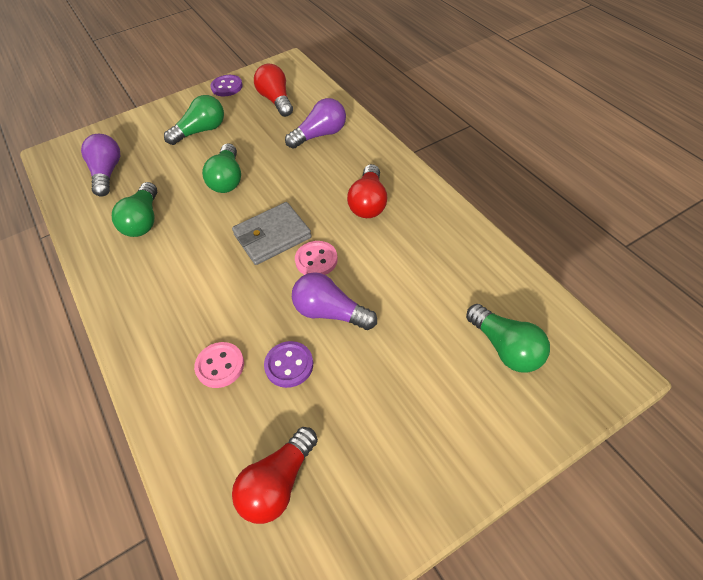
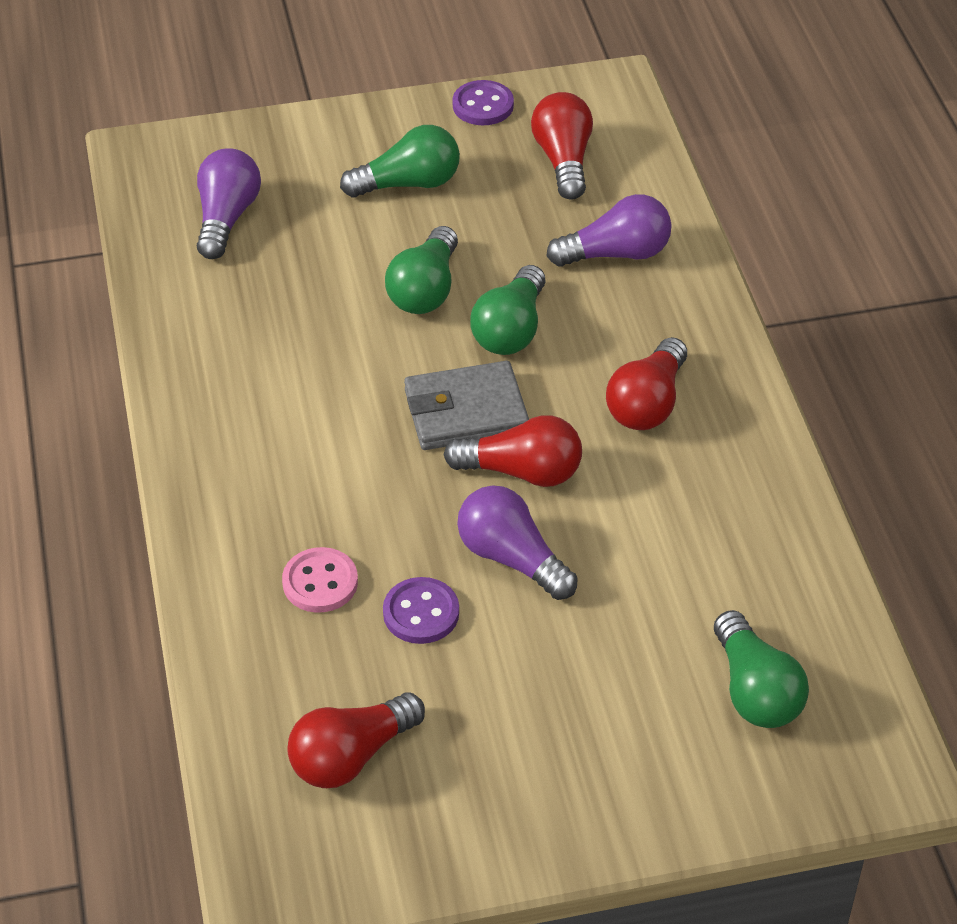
camera: 15 degrees right, 5 degrees down
green light bulb [112,182,157,237] -> green light bulb moved to [470,265,546,355]
pink button [295,241,338,275] -> red light bulb [444,415,582,487]

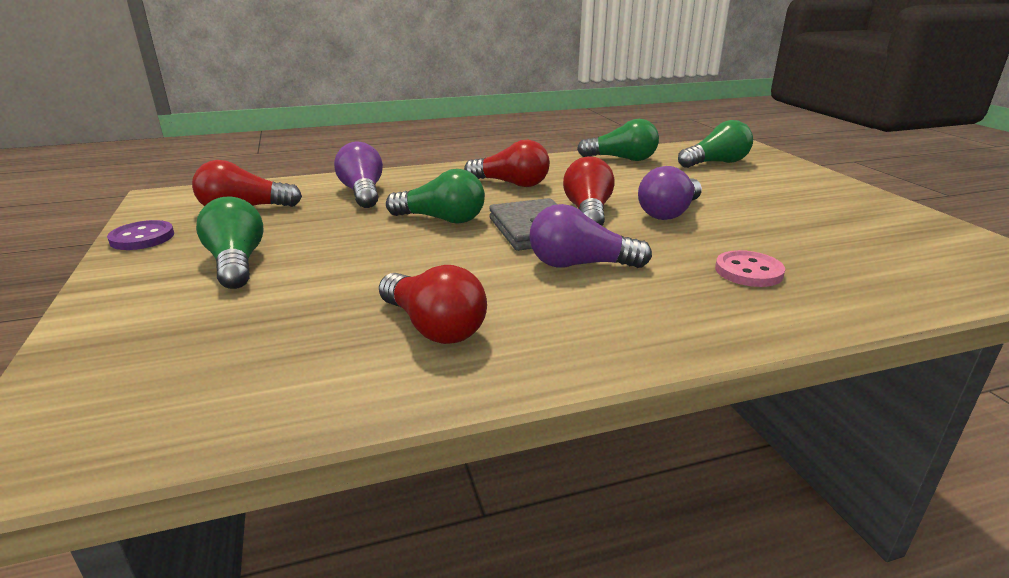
camera: 95 degrees left, 20 degrees down
purple light bulb [197,148,261,259] -> purple light bulb moved to [529,204,652,268]
red light bulb [287,692,425,788] -> red light bulb moved to [379,265,487,344]
purple button [383,577,459,644] -> none
green light bulb [385,226,458,314] -> green light bulb moved to [577,119,659,161]

